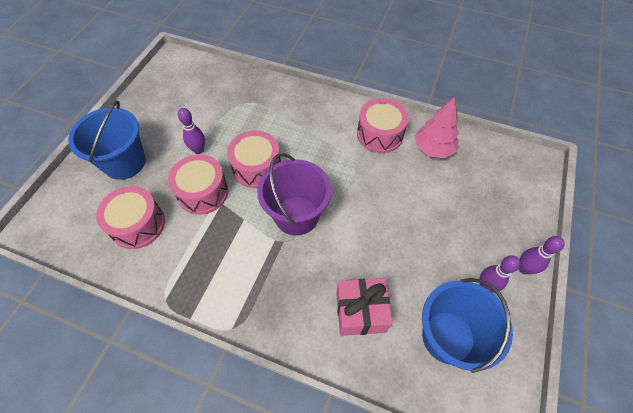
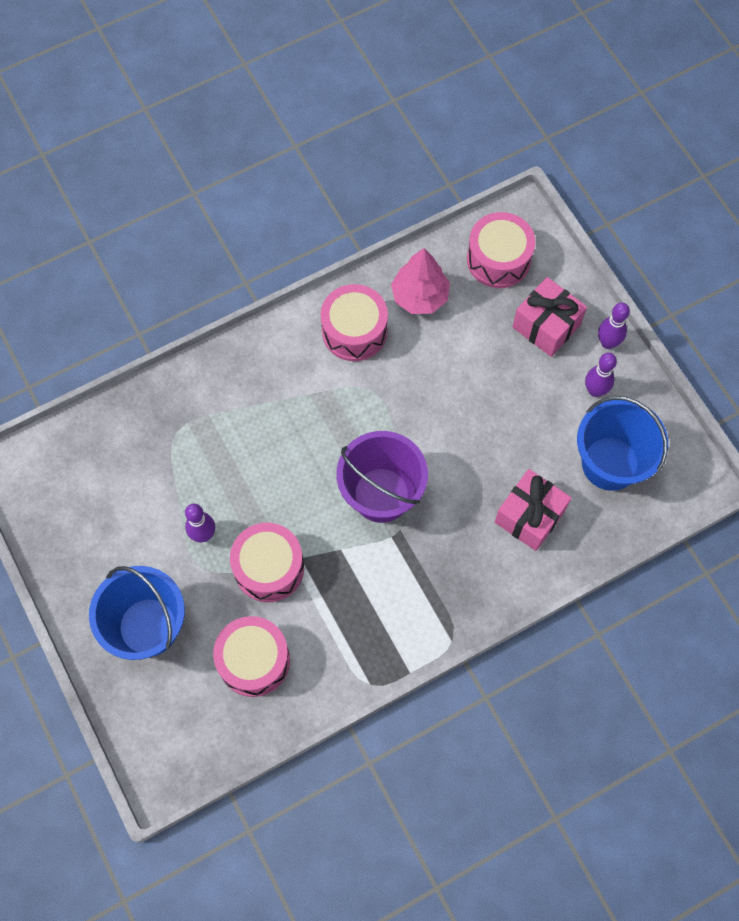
camera: 50 degrees left, 10 degrees up
pink drum [227,130,281,188] -> pink drum moved to [467,212,535,288]
none -> pink gift [512,277,587,357]

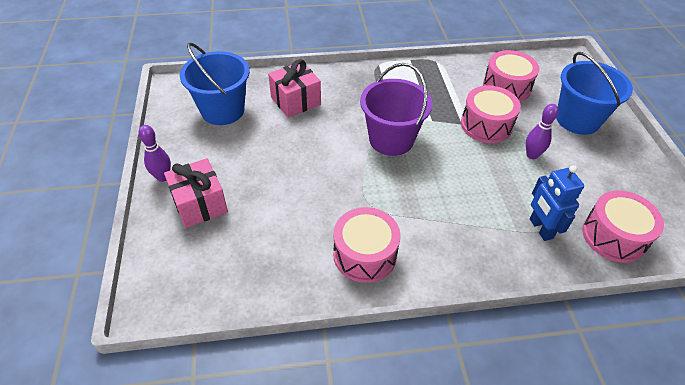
camera: 160 degrees left, 20 degrees down
pink tree [391,248,450,314] -> none
pink drum [467,212,535,288] -> pink drum moved to [582,191,664,263]
purple bowling pin [585,353,617,397] -> none
none -> blue robot [530,165,584,241]

